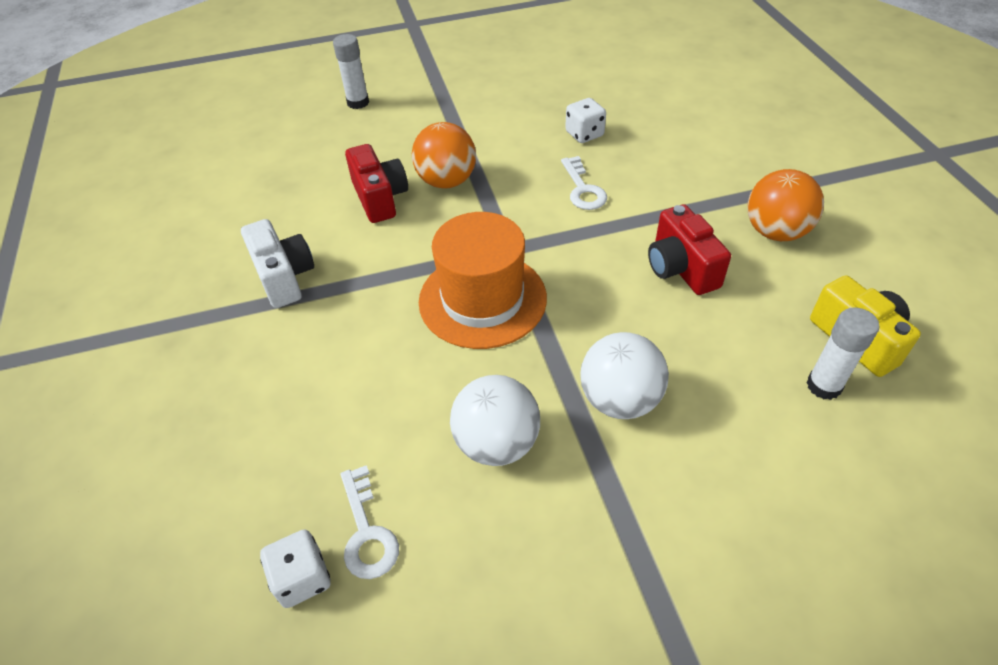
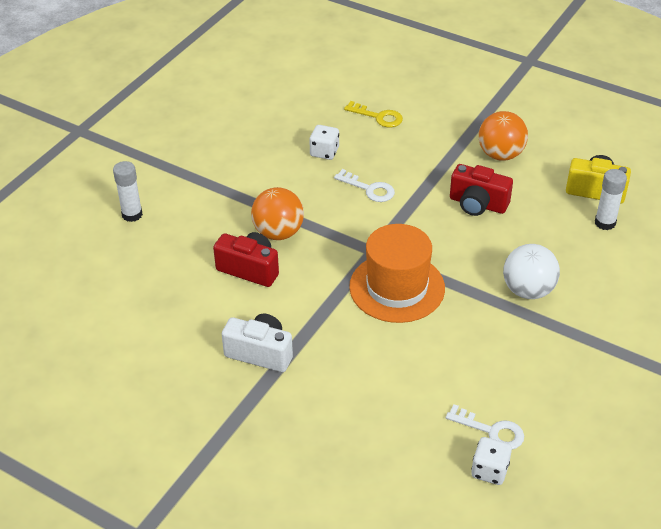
camera: 45 degrees left, 5 degrees down
white ball [450,375,540,466] -> none
none -> yellow key [344,101,403,127]

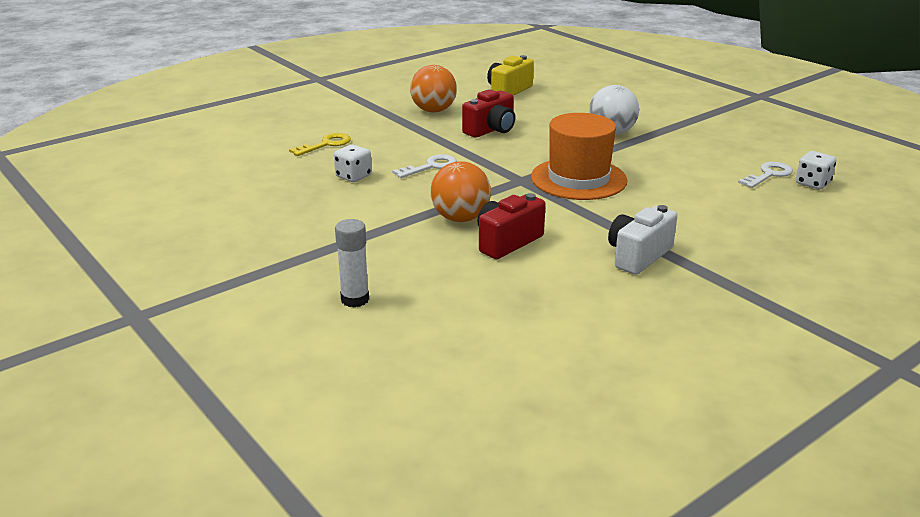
camera: 70 degrees left, 15 degrees down
white glue stick [595,169,627,230] -> none

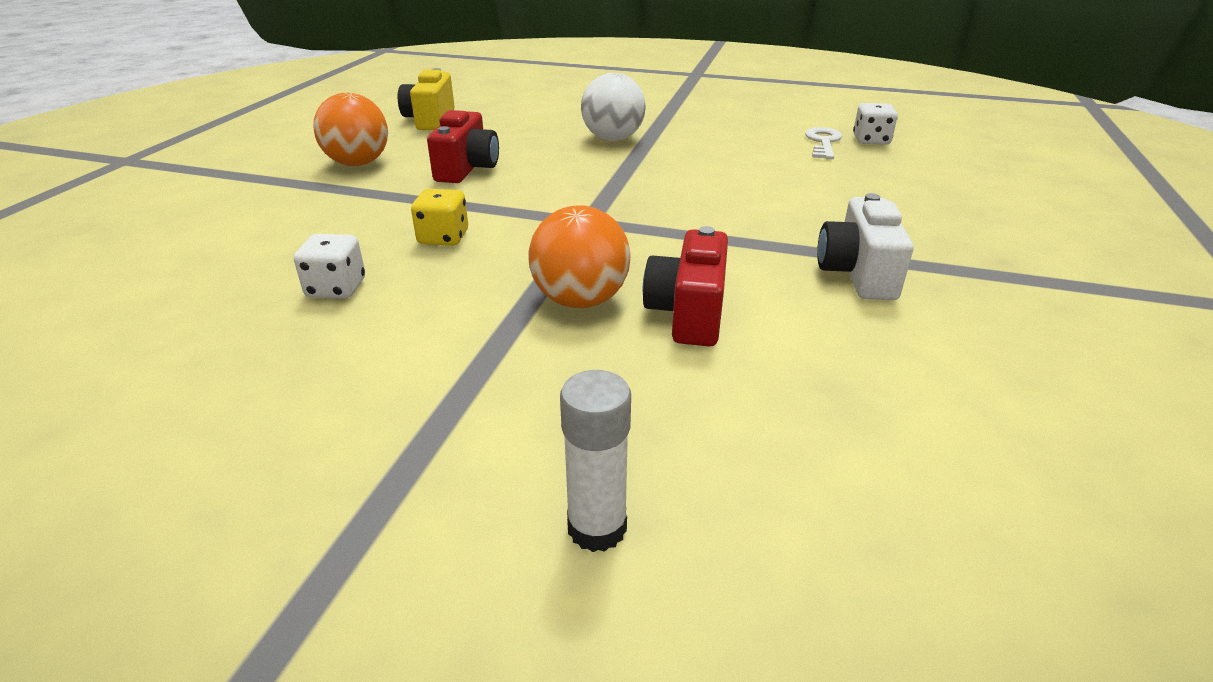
camera: 35 degrees left, 5 degrees up
yellow key [289,133,351,156] -> none
white key [392,154,457,178] -> yellow dice [411,189,468,246]
orange hat [531,113,627,200] -> none

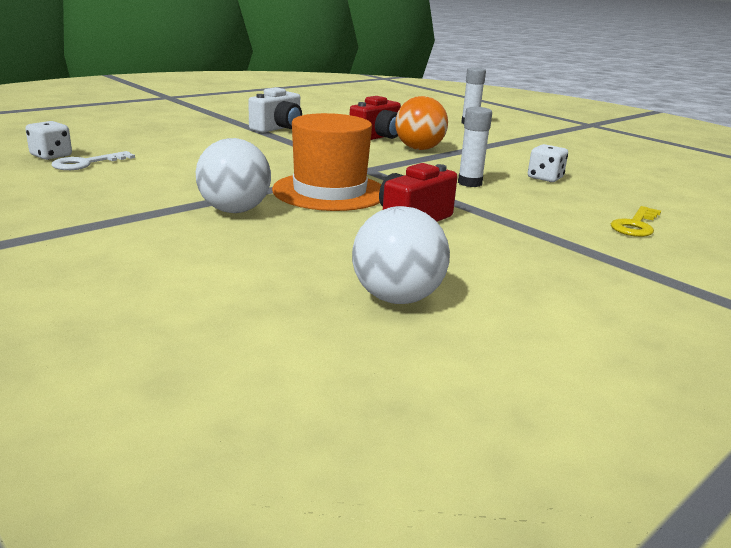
camera: 150 degrees left, 10 degrees down
orange ball [313,93,388,166] -> none
yellow camera [398,68,455,130] -> white ball [352,206,450,304]
yellow dice [411,189,468,246] -> white glue stick [458,107,492,187]
none -> orange hat [272,113,381,211]
none -> yellow key [611,206,661,237]

